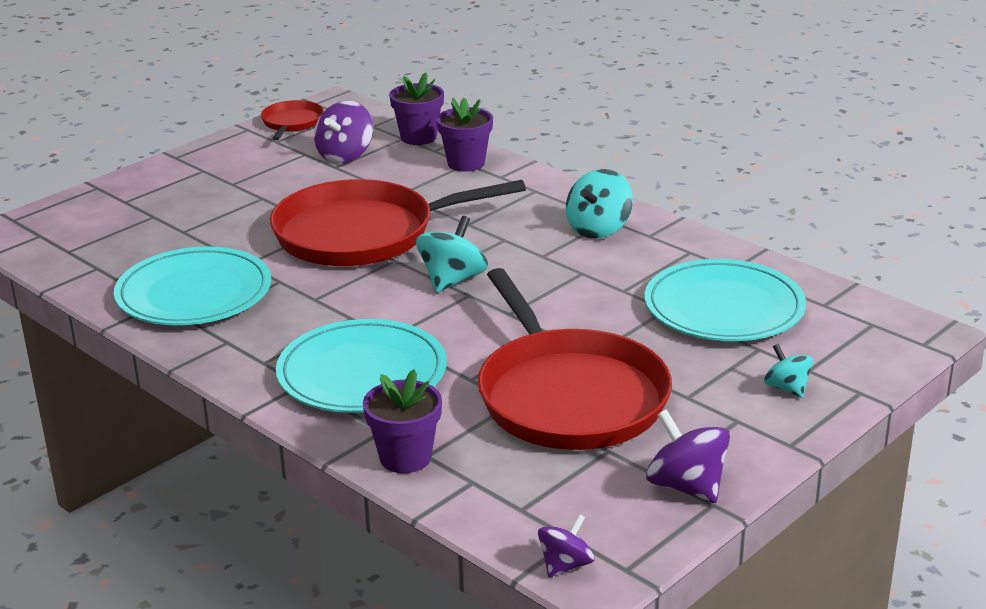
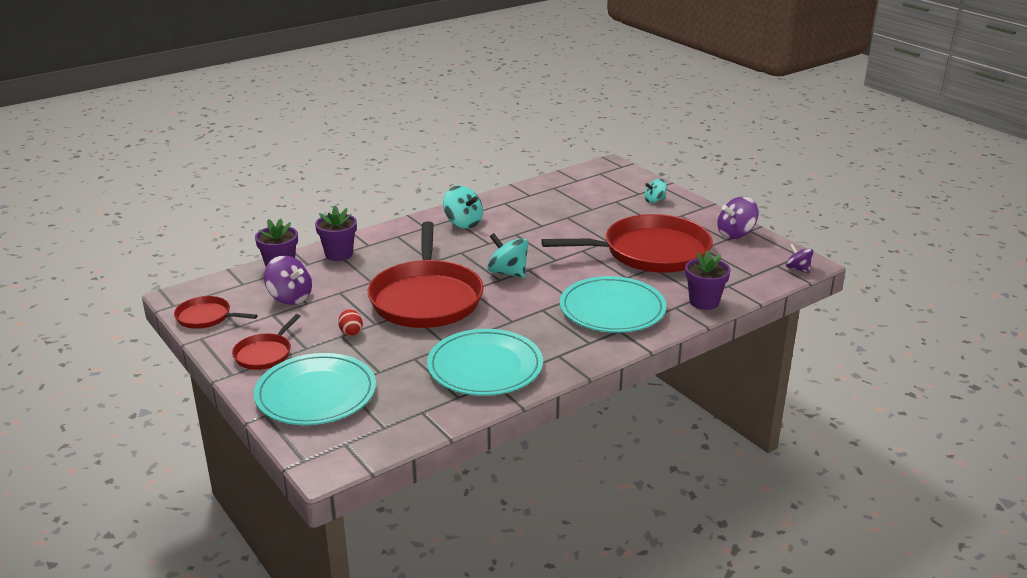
camera: 80 degrees left, 0 degrees up
turquoise plate [644,259,806,341] -> turquoise plate moved to [254,353,376,425]
none -> red pan [232,314,301,370]
none -> red egg [338,309,363,336]

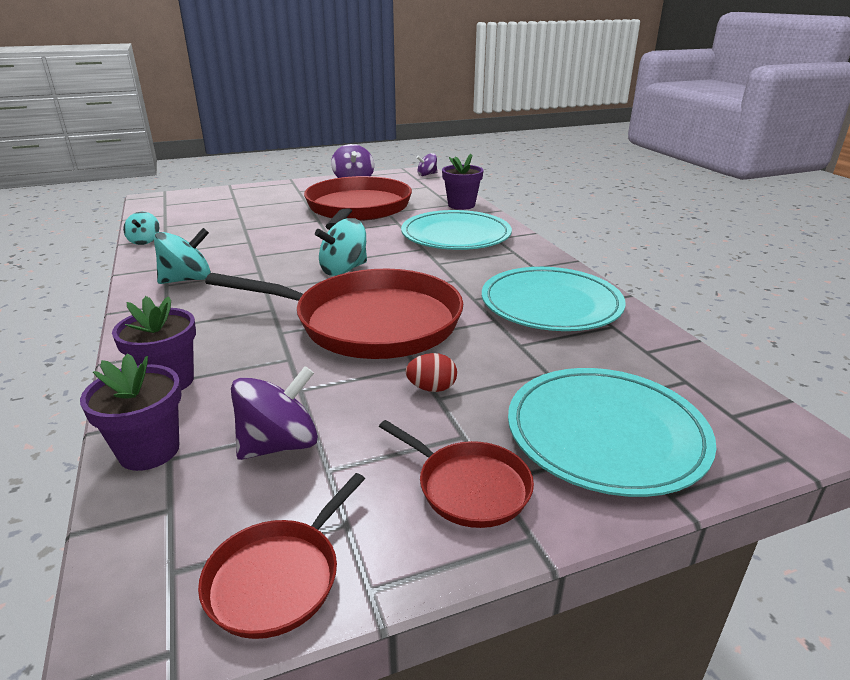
camera: 75 degrees left, 0 degrees up
turquoise spinning top [645,179,667,203] -> turquoise spinning top moved to [123,212,159,245]

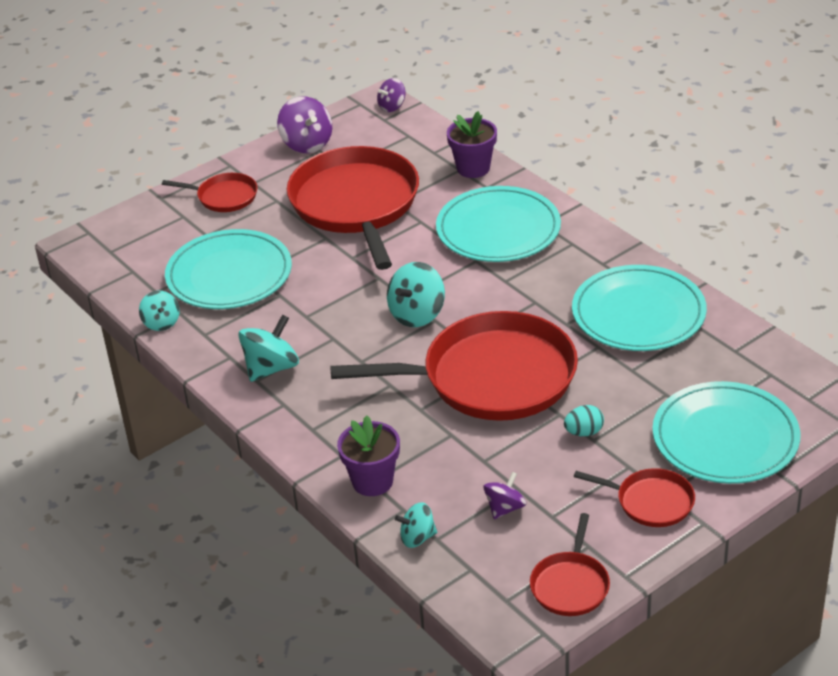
camera: 15 degrees left, 10 degrees up
purple flower pot [80,353,181,471] -> turquoise spinning top [395,502,437,548]
purple spinning top [231,366,318,460] -> purple spinning top [484,472,526,519], size x0.62
red egg [406,353,457,392] -> turquoise egg [564,405,604,436]
none -> red pan [162,173,257,212]
none -> turquoise plate [165,229,292,309]

